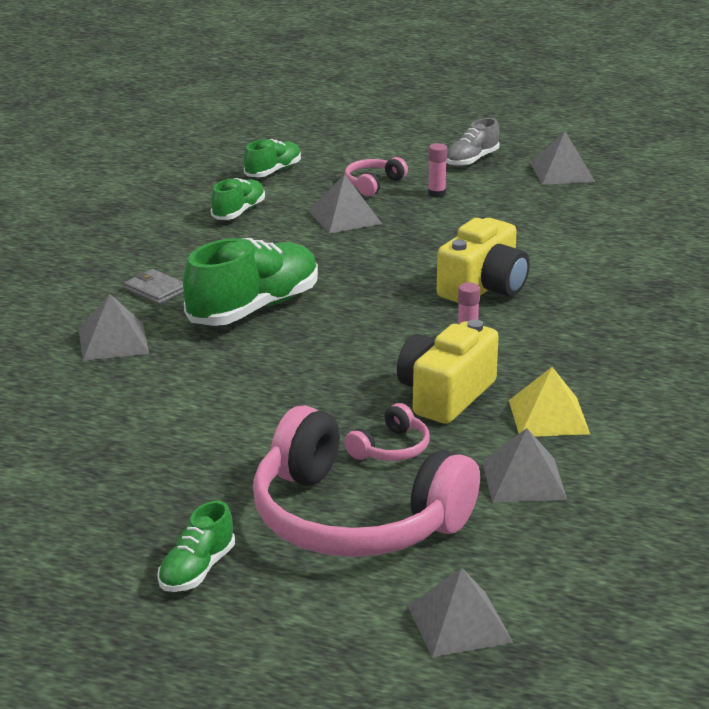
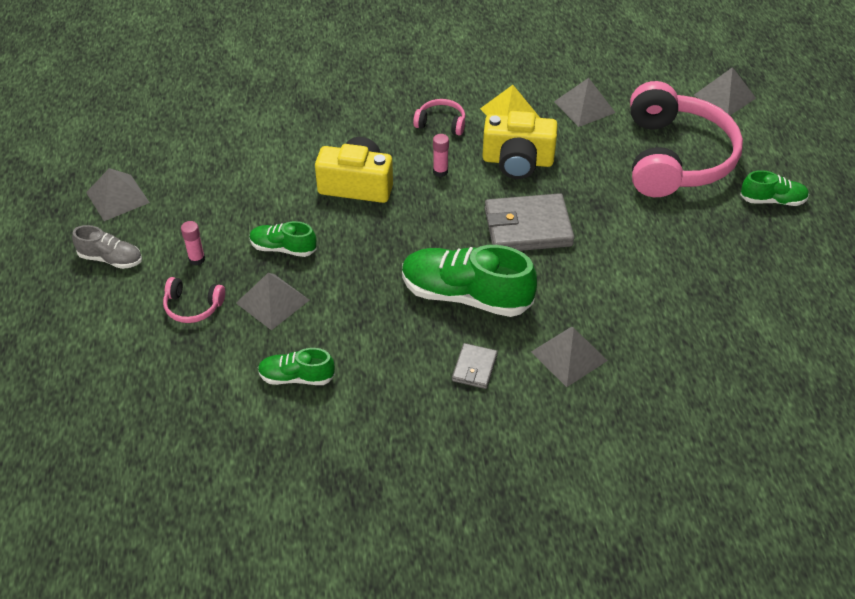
camera: 115 degrees left, 20 degrees up
green shoe [244,139,301,177] -> green shoe moved to [250,221,317,257]
pink headphones [345,403,430,461] -> pink headphones moved to [413,99,465,135]
none -> grey wallet [485,193,575,251]

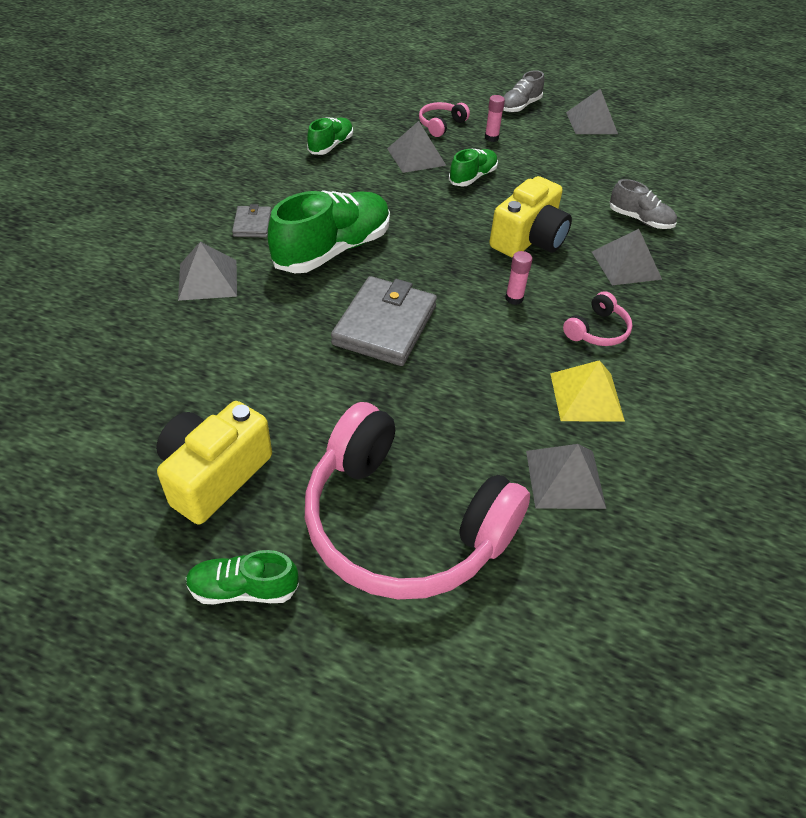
camera: 115 degrees right, 0 degrees up
grey wallet [452,343,498,389] -> grey wallet turned 45 degrees clockwise [232,204,272,238]
yellow camera [483,111,558,179] -> yellow camera moved to [156,401,272,525]
grey pyramid [694,67,756,115] -> grey pyramid moved to [592,229,662,285]
green shoe [740,170,809,206] -> green shoe turned 60 degrees clockwise [186,550,299,604]
none -> grey shoe [610,179,677,229]

